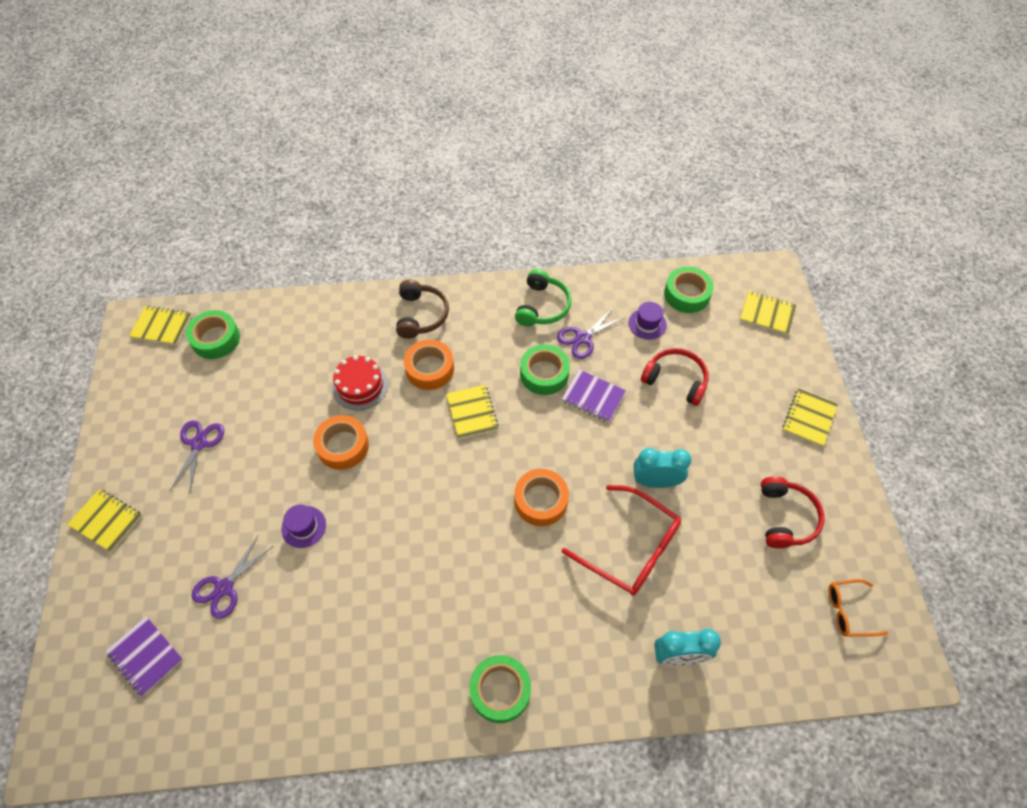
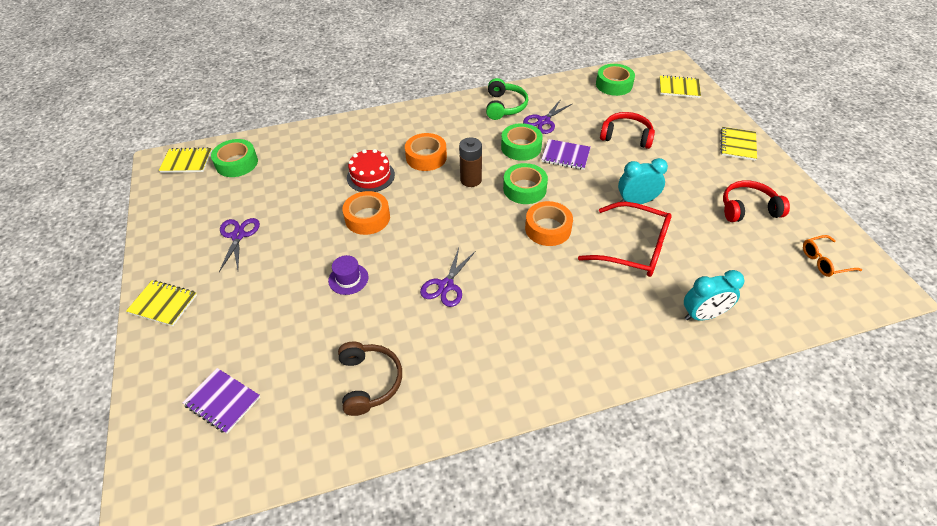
camera: 10 degrees left, 10 degrees down
purple scissors [191,535,273,619] -> purple scissors moved to [420,248,476,307]
brown headphones [396,280,449,339] -> brown headphones moved to [338,341,402,416]
yellow notebook [446,385,499,440] -> brown battery [459,137,482,187]
green tape [469,655,531,723] -> green tape moved to [503,163,548,204]
purple hat [629,302,667,340] -> none
red headphones [761,476,825,548] -> red headphones turned 90 degrees counterclockwise [723,181,790,222]

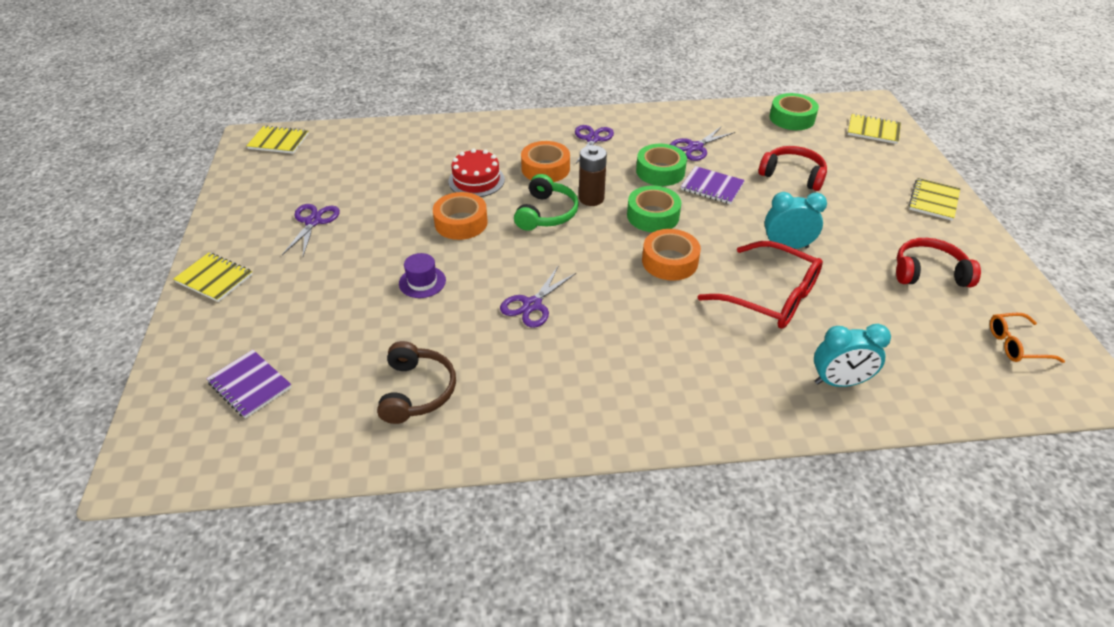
camera: 10 degrees right, 5 degrees down
green tape [211,139,258,177] -> none
green headphones [486,78,528,120] -> green headphones moved to [514,174,579,231]
none -> purple scissors [575,125,614,163]

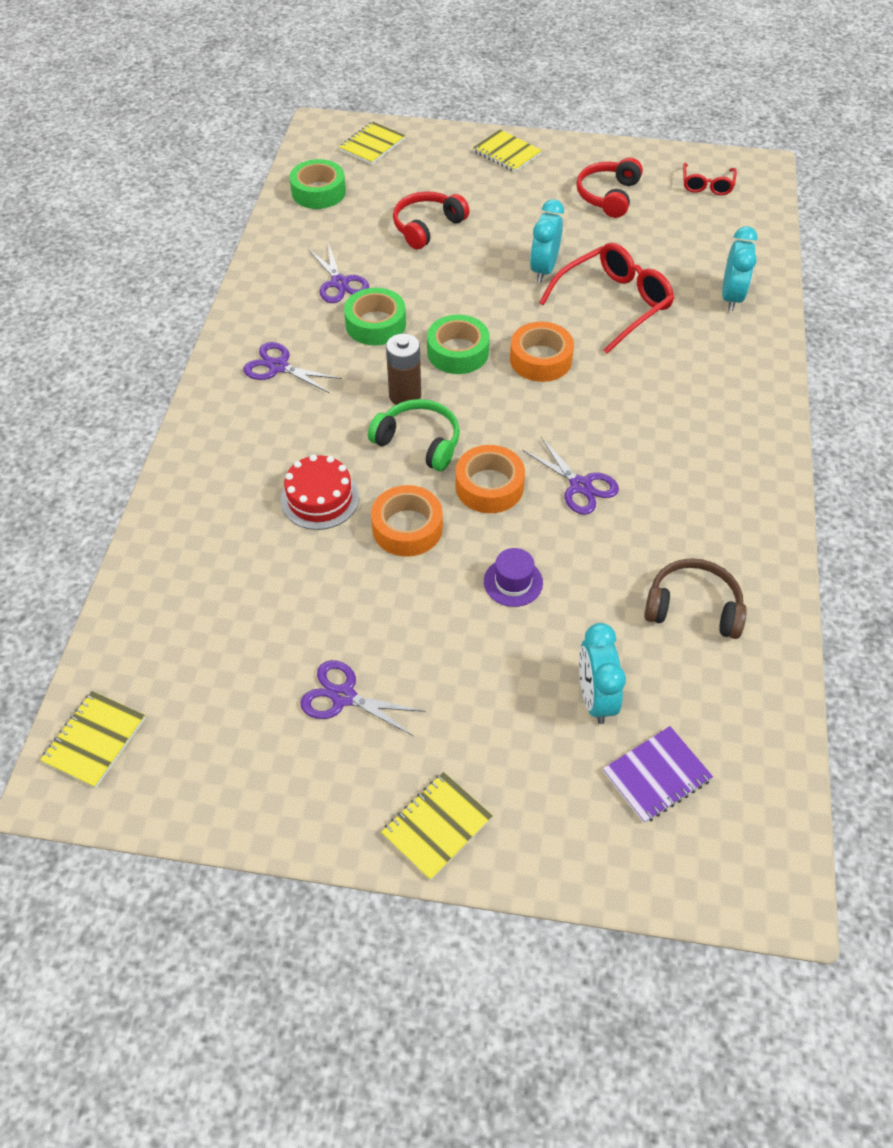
camera: 75 degrees left, 10 degrees up
orange tape [521,141,570,182] -> orange tape moved to [456,445,525,513]
purple notebook [681,166,745,204] -> none
orange glasses [990,313,1065,363] -> red glasses [683,163,737,195]
none -> turquoise clock [579,623,626,724]

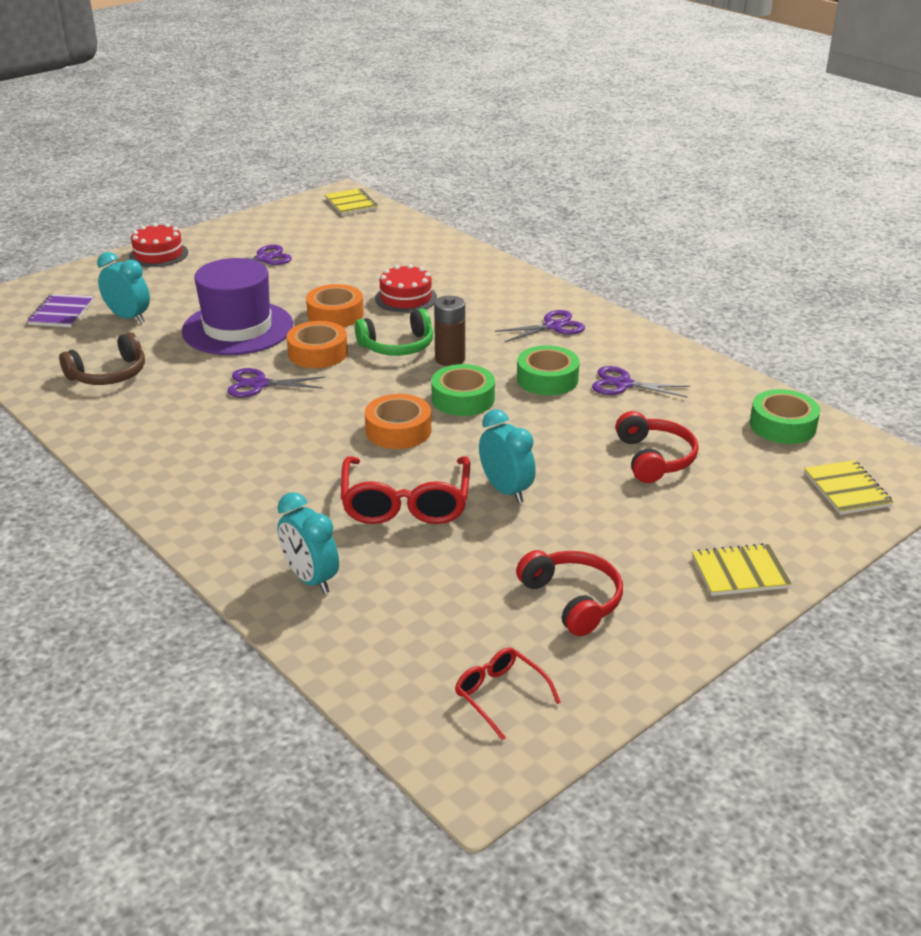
camera: 130 degrees right, 20 degrees down
yellow notebook [381,772,493,881] -> red cake [129,223,188,267]
purple hat [484,548,543,607] -> purple hat [182,258,293,355], size x2.37

